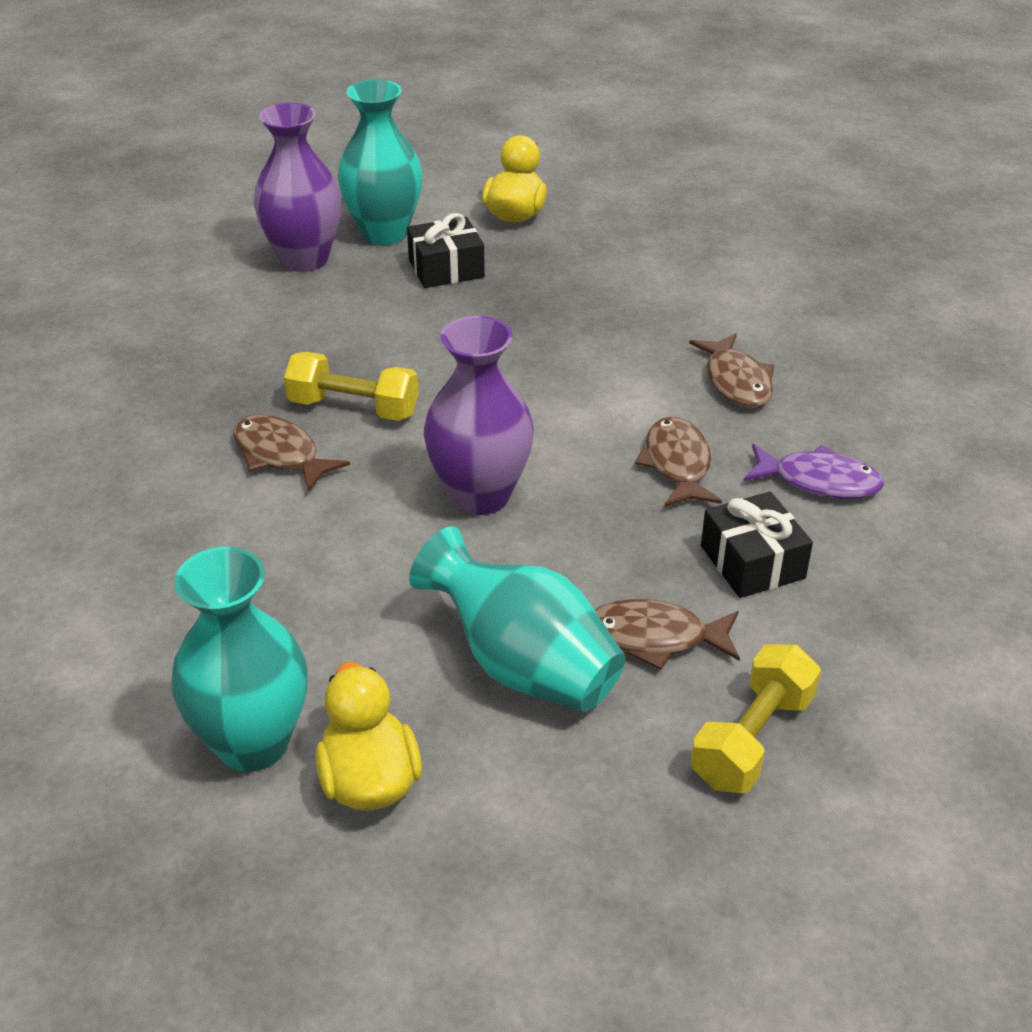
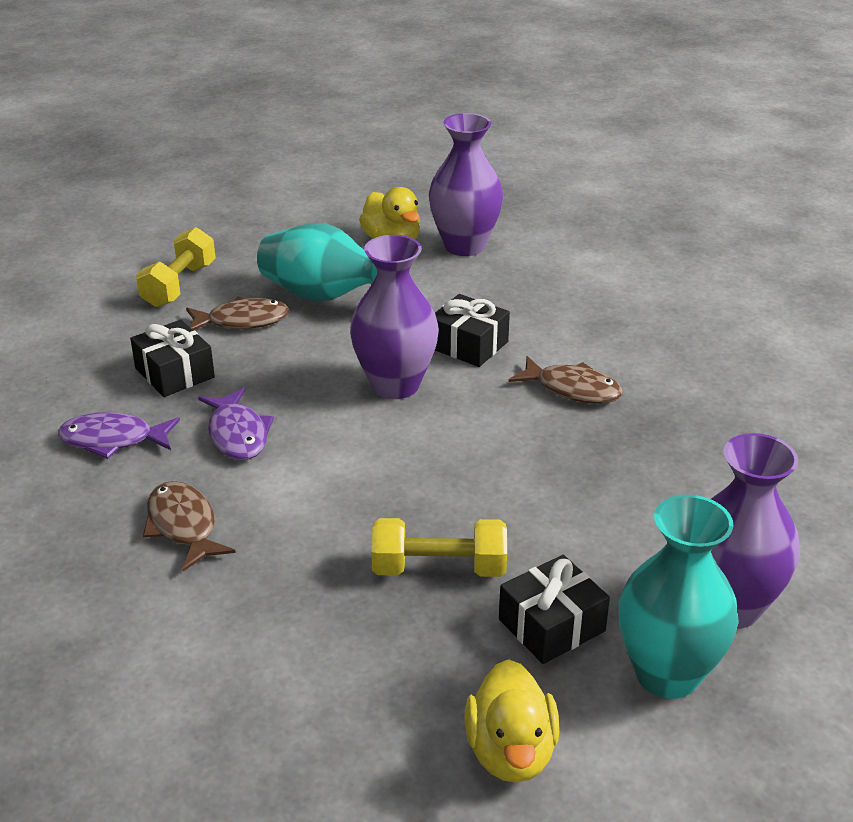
camera: 165 degrees right, 5 degrees down
turquoise vase [171,547,308,772] -> purple vase [429,113,503,256]
yellow dumbbell [284,352,419,421] -> yellow dumbbell moved to [371,518,507,577]
brown fish [635,417,722,507] -> purple fish [198,388,274,460]
none -> black gift [435,294,510,367]

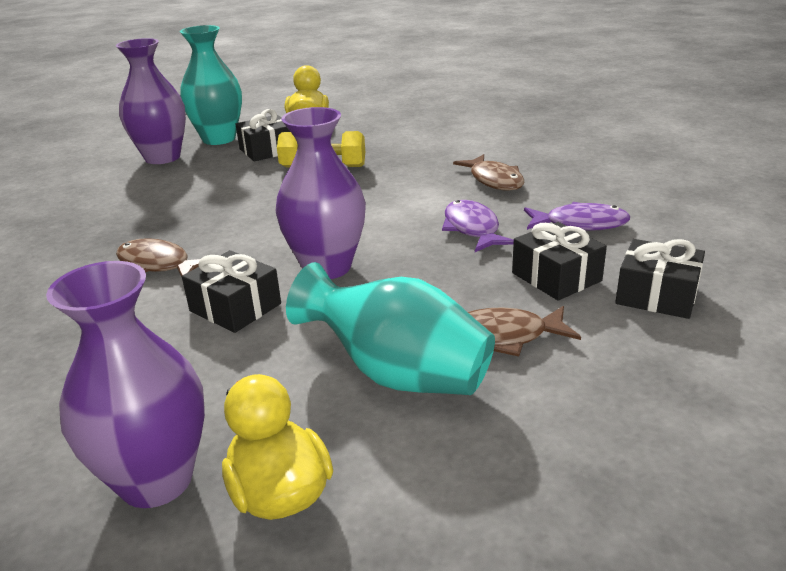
camera: 175 degrees left, 5 degrees down
yellow dumbbell [136,227,216,307] -> none
none -> black gift [615,239,705,319]

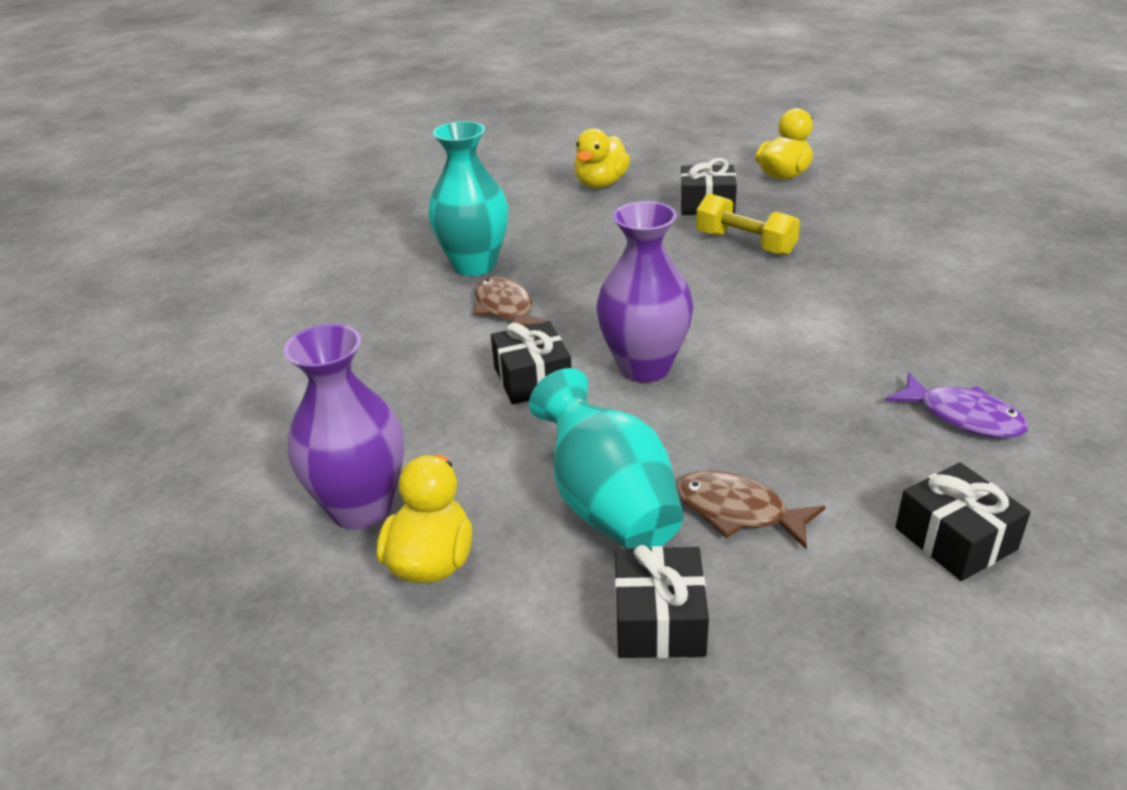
camera: 35 degrees right, 5 degrees up
purple vase [116,38,186,164] -> yellow duck [574,128,630,188]
turquoise vase [180,25,242,145] -> turquoise vase moved to [428,121,508,276]
purple fish [442,200,514,252] -> none
brown fish [453,154,525,191] -> none
black gift [512,222,607,301] -> black gift moved to [615,545,709,658]

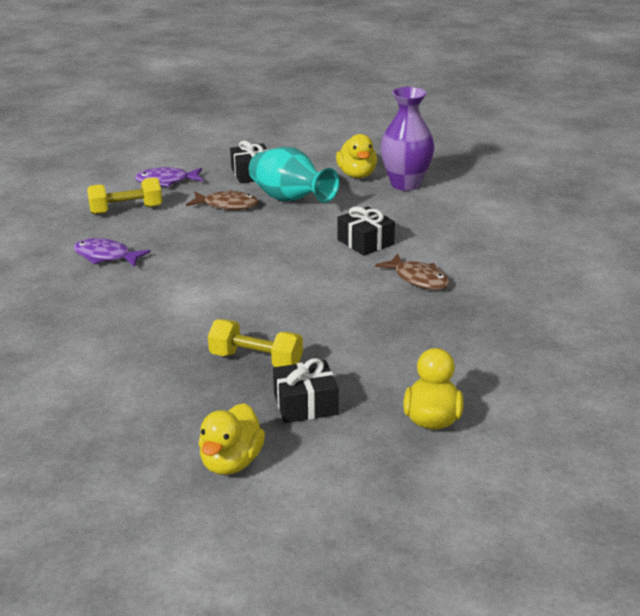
camera: 160 degrees right, 5 degrees down
turquoise vase [428,121,508,276] -> none
purple vase [596,201,693,383] -> none
black gift [895,462,1031,581] -> yellow dumbbell [87,178,162,214]
none -> purple fish [135,167,203,187]

